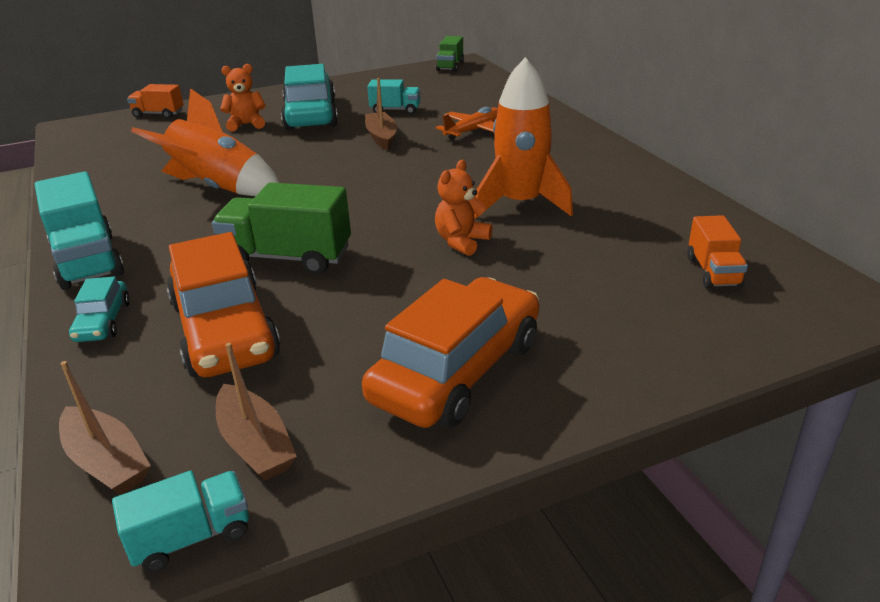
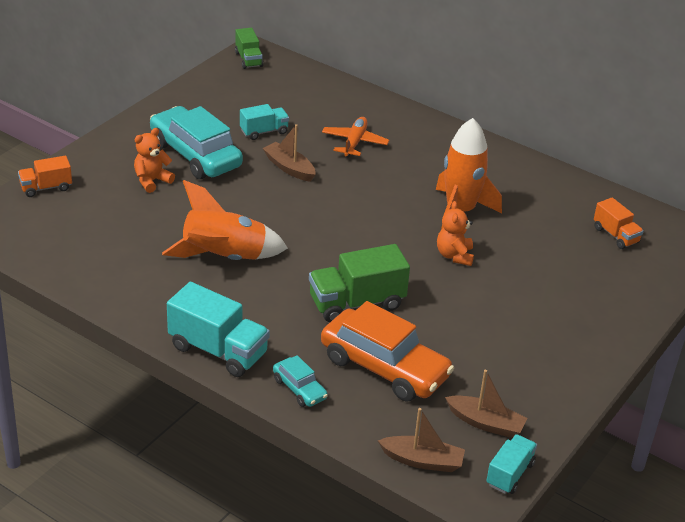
camera: 35 degrees left, 5 degrees up
orange car [362,277,539,428] -> none

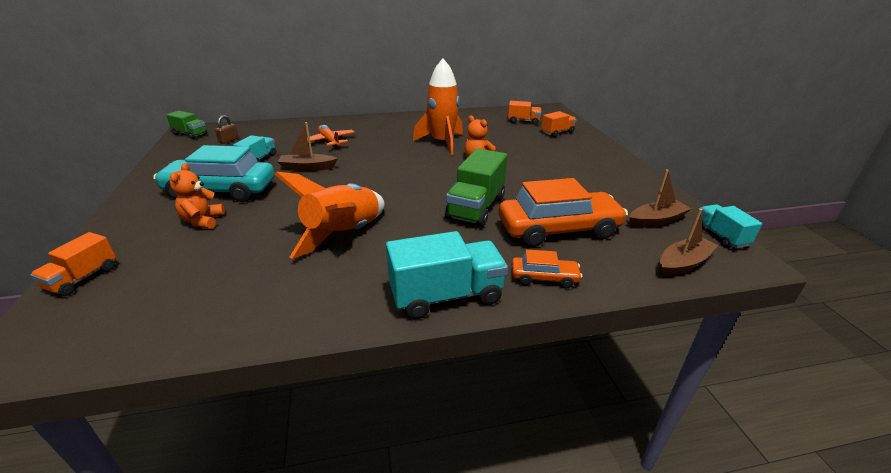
camera: 45 degrees left, 5 degrees down
turquoise car [273,355,328,407] -> orange car [512,249,582,288]
none -> brown padlock [215,115,239,144]
none -> orange truck [541,111,577,137]

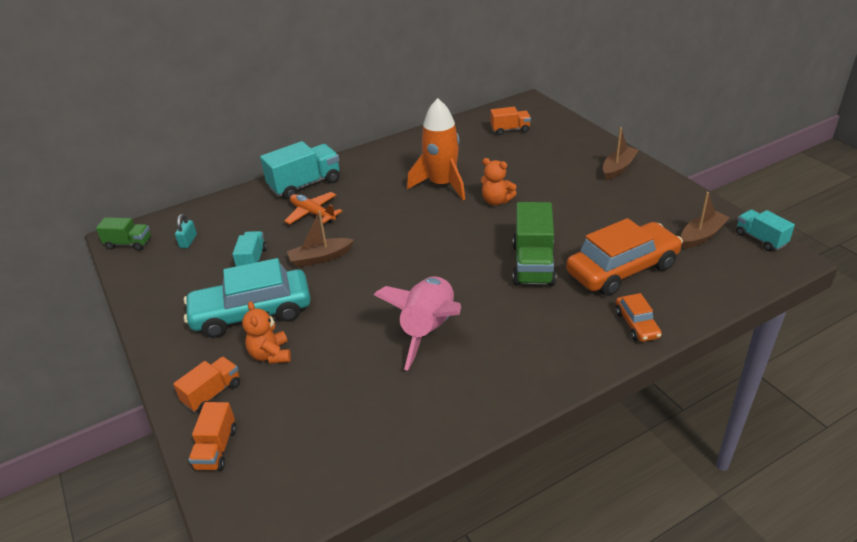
camera: 15 degrees left, 5 degrees up
brown padlock [215,115,239,144] -> turquoise padlock [175,214,197,248]
orange rocket [275,172,385,259] -> pink rocket [373,276,461,371]
turquoise truck [386,231,508,319] -> turquoise truck moved to [260,141,340,200]
orange car [512,249,582,288] -> orange car turned 90 degrees clockwise [615,293,662,342]
orange truck [541,111,577,137] -> orange truck moved to [173,357,240,412]
brown boat [660,208,718,276] -> brown boat moved to [603,127,638,180]

